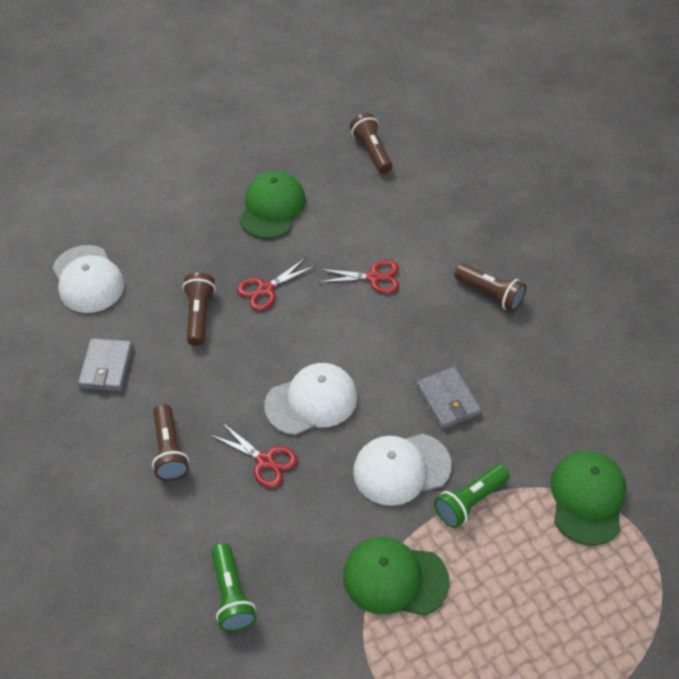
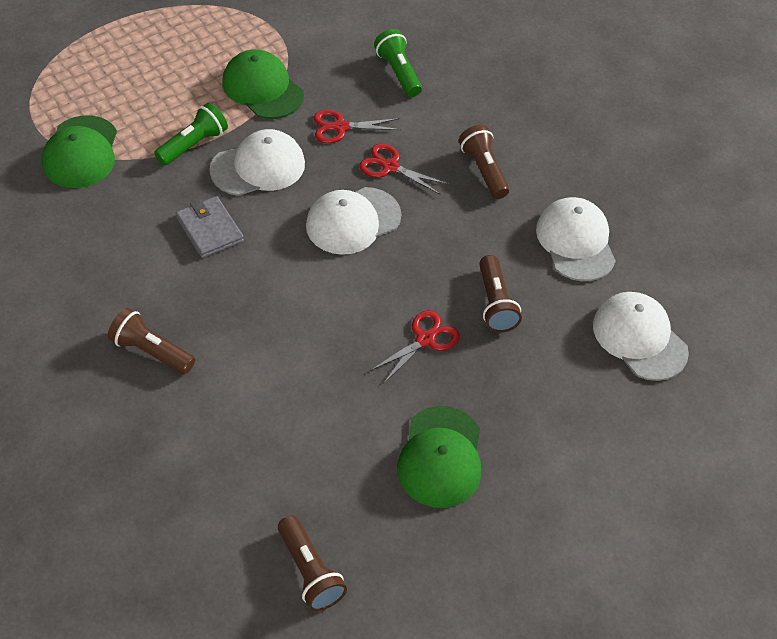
camera: 170 degrees right, 0 degrees up
grey wallet [78,338,133,391] -> white cap [536,197,616,281]
red scissors [318,260,399,294] -> red scissors moved to [313,110,401,143]
green cap [343,537,450,616] -> green cap turned 135 degrees counterclockwise [222,49,304,119]

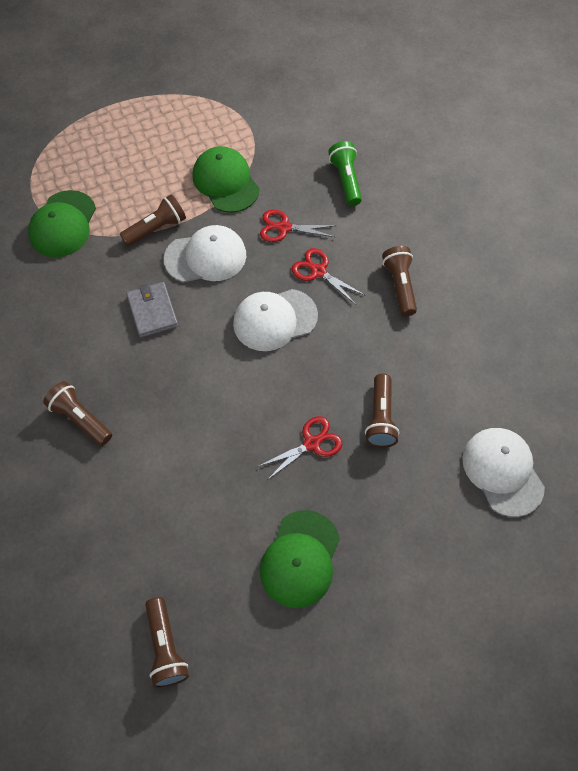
camera: 15 degrees right, 10 degrees up
green flashlight [154,102,228,166] -> brown flashlight [120,194,186,246]
white cap [536,197,616,281] -> none

